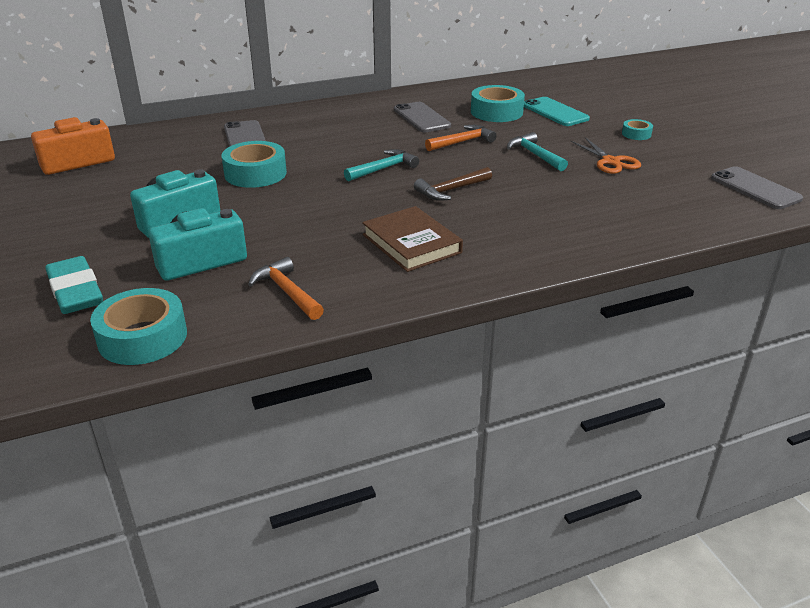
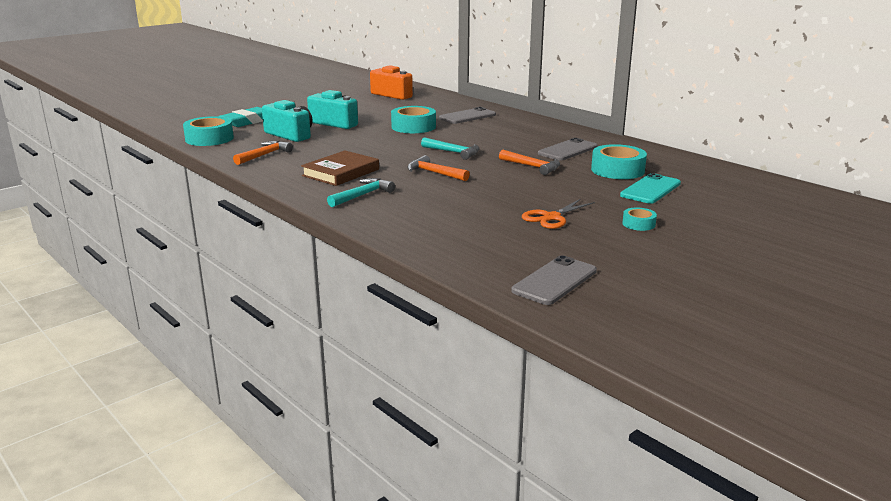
camera: 70 degrees right, 10 degrees down
brown hammer [414,167,492,201] -> orange hammer [407,155,470,181]
turquoise hammer [507,132,568,171] -> turquoise hammer moved to [327,178,395,207]

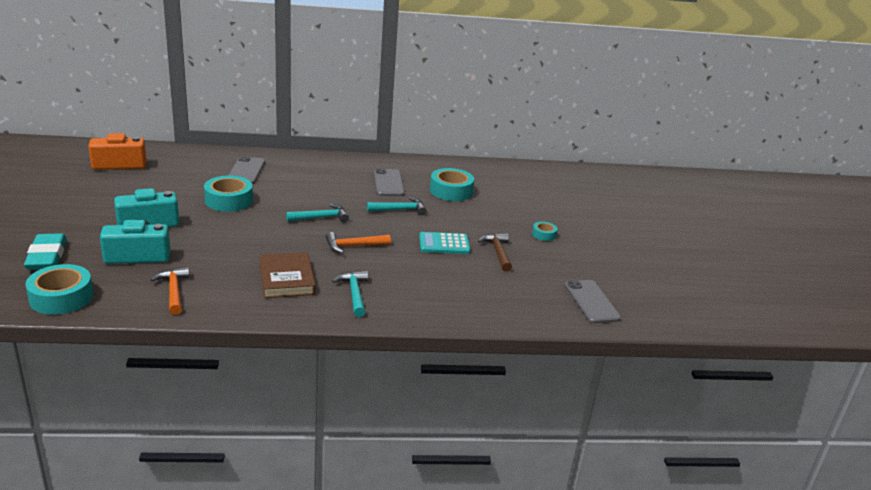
camera: 55 degrees left, 5 degrees up
orange hammer [499,150,560,175] -> turquoise hammer [367,197,427,215]
orange scissors [522,199,595,229] -> brown hammer [478,233,512,272]
turquoise phone [620,173,681,204] -> none
none -> turquoise calculator [419,232,470,254]

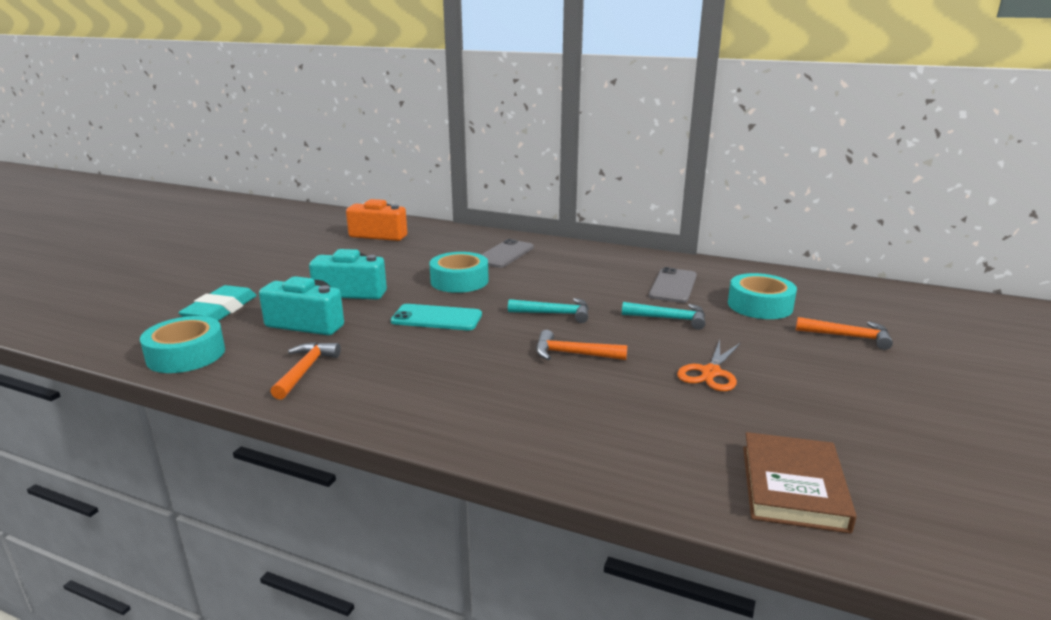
camera: 30 degrees right, 5 degrees down
brown book [259,252,316,298] -> brown book moved to [743,432,857,534]
turquoise hammer [332,271,368,317] -> none
turquoise calculator [419,232,470,254] -> orange scissors [677,340,741,391]
brown hammer [478,233,512,272] -> none
turquoise tape [532,222,558,241] -> none
grey phone [565,280,621,323] -> none
none -> turquoise phone [391,304,482,330]
none -> orange hammer [796,317,893,350]

